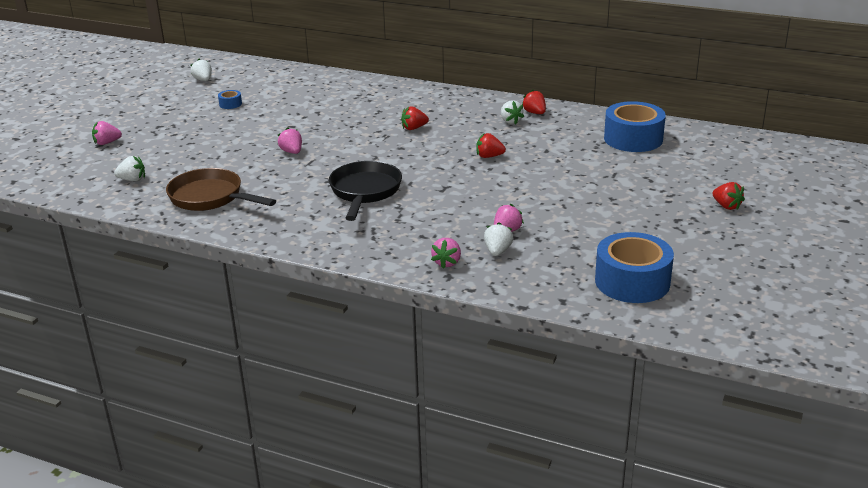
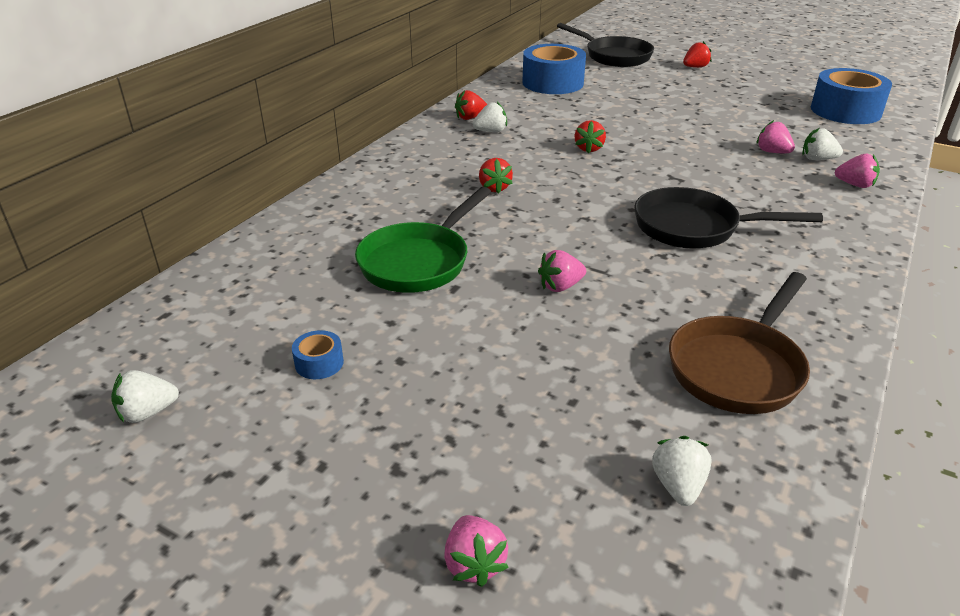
camera: 85 degrees left, 5 degrees up
none -> green pan [355,187,491,293]
none -> black pan [557,23,654,67]

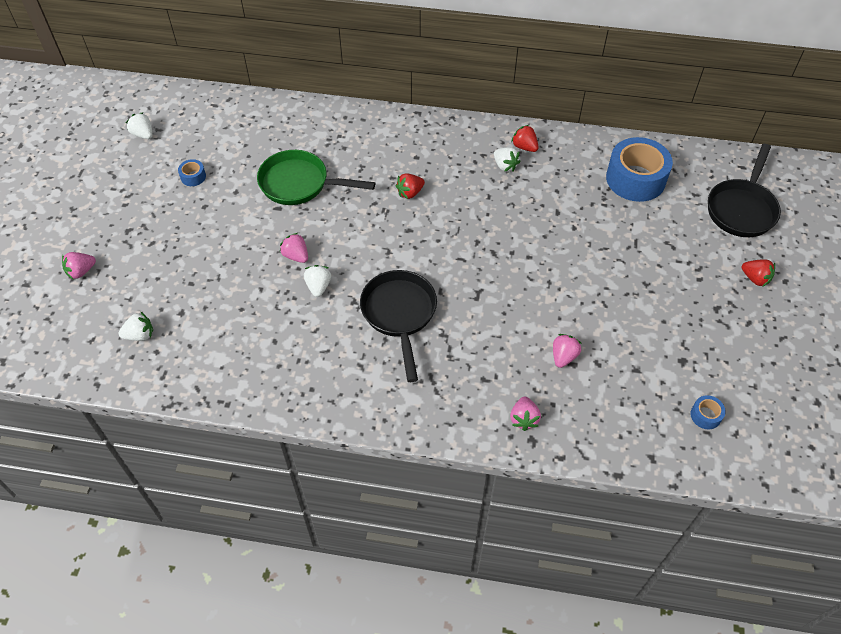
camera: 70 degrees right, 20 degrees up
red strawberry [574,120,606,153] -> none
brown pan [669,272,810,414] -> none
white strawberry [802,128,843,160] -> white strawberry moved to [304,265,331,297]
blue tape [811,68,892,124] -> blue tape [690,395,726,429], size x0.42

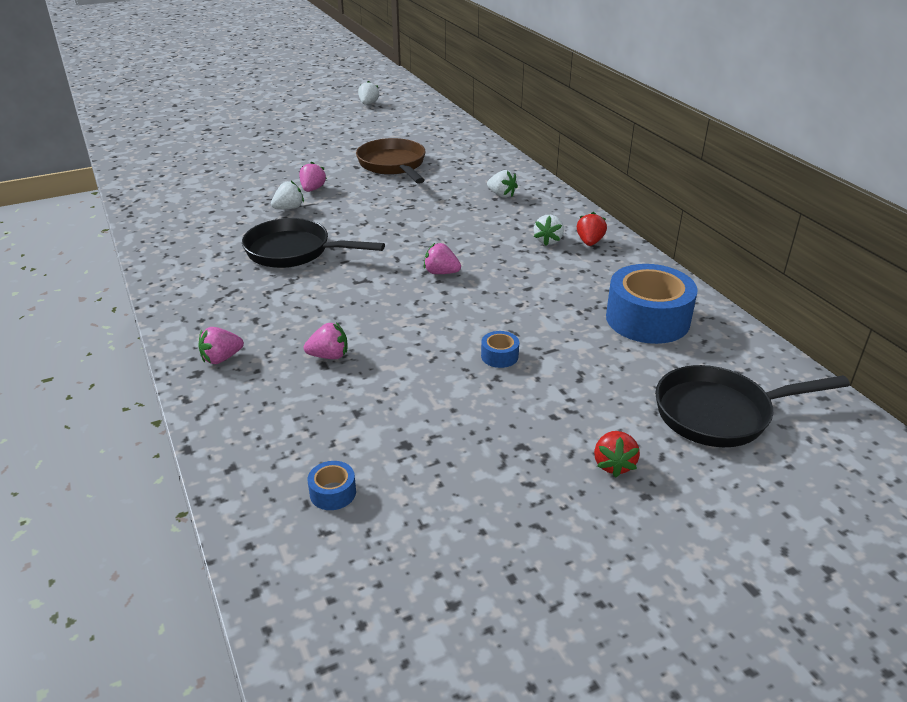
camera: 55 degrees right, 20 degrees down
pink strawberry [62,252,96,279] -> pink strawberry moved to [424,243,461,274]
white strawberry [118,311,153,341] -> white strawberry moved to [487,170,518,198]
blue tape [178,159,206,186] -> blue tape moved to [481,331,519,368]
green pan [257,150,375,205] -> brown pan [356,138,426,184]
black pan [360,270,437,382] -> black pan turned 120 degrees counterclockwise [242,218,385,268]
red strawberry [396,173,425,199] -> none

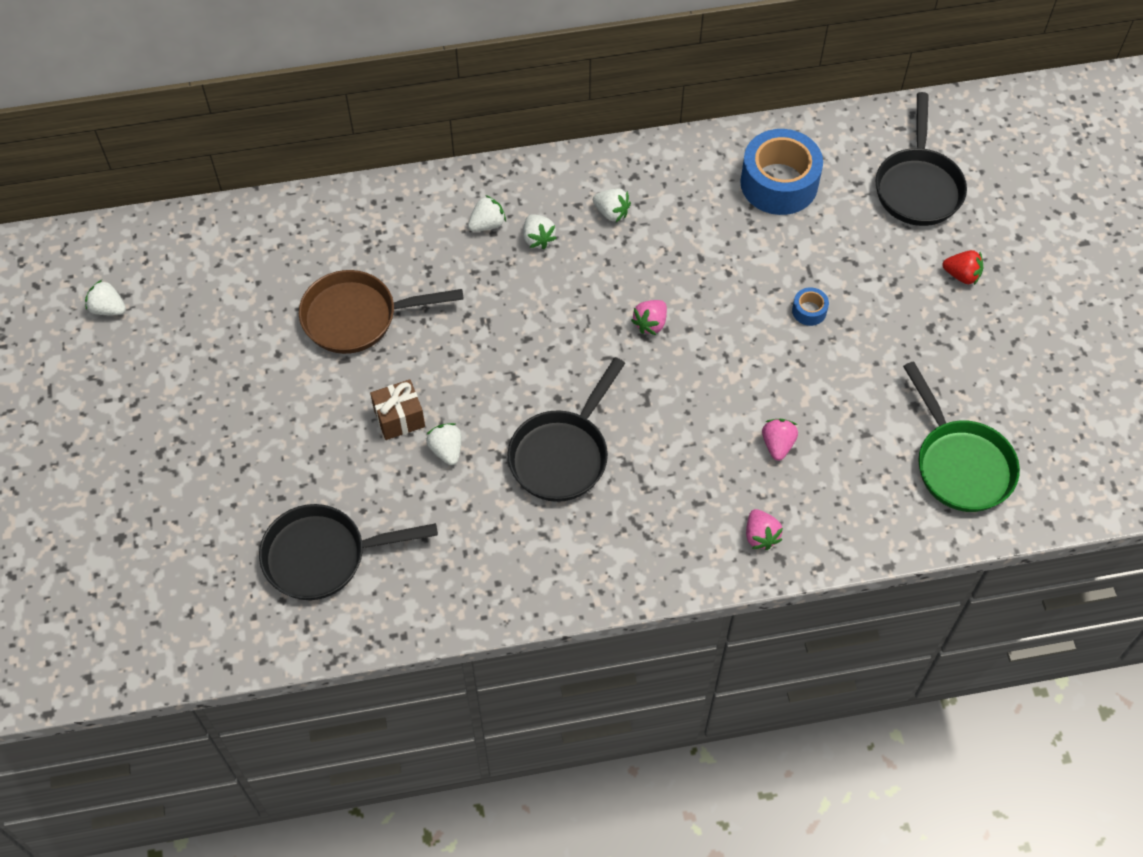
camera: 75 degrees left, 25 degrees up
pink strawberry [299,162,327,192] -> brown gift [370,379,425,440]
blue tape [308,461,356,510] -> green pan [903,361,1020,512]
red strawberry [577,212,607,246] -> none
none -> black pan [259,504,438,600]
none -> white strawberry [523,214,556,249]

